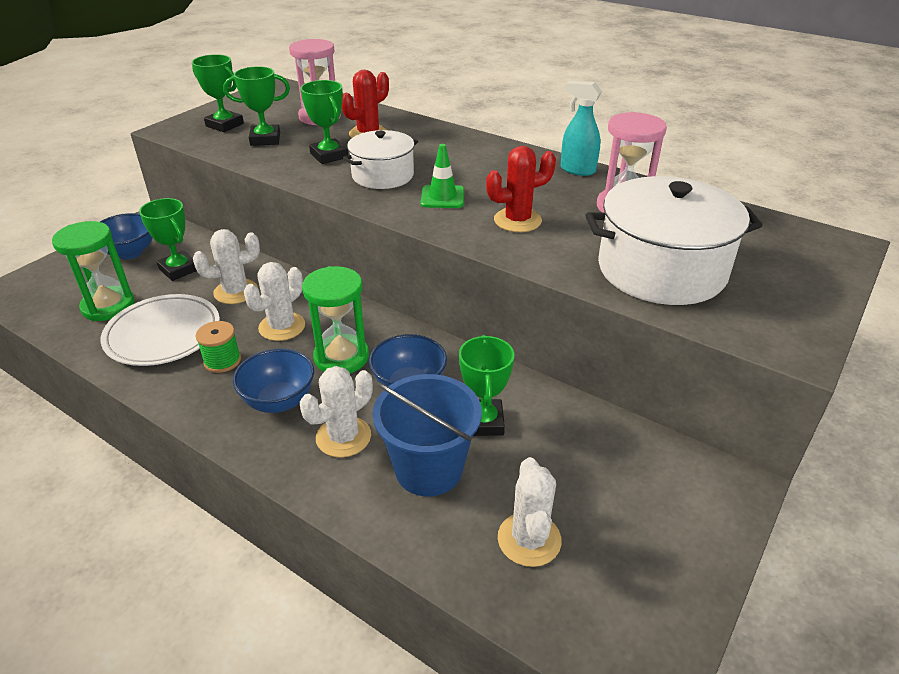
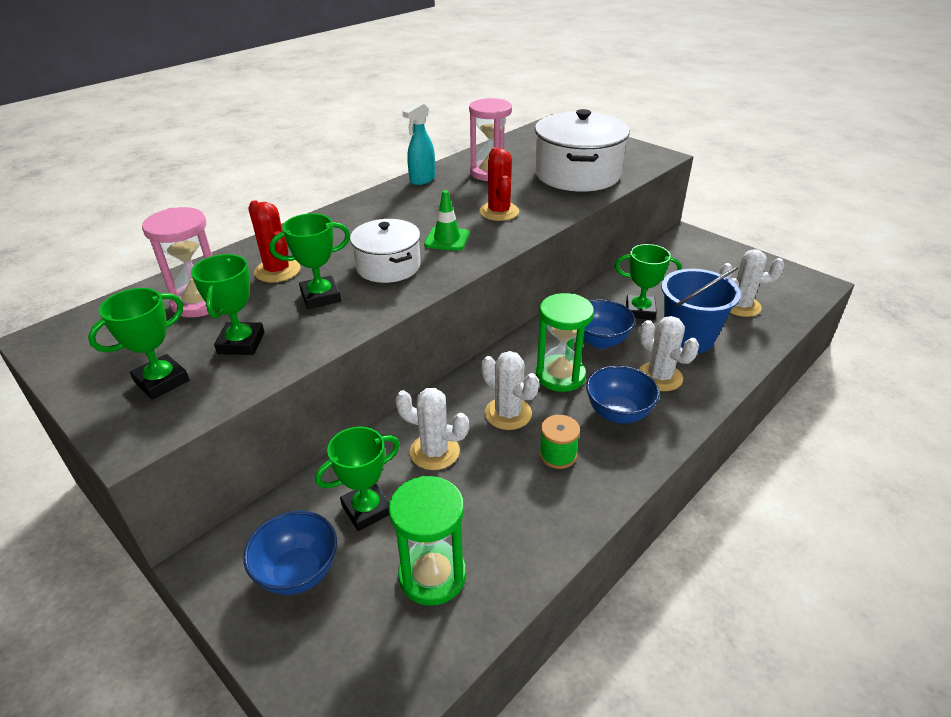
camera: 80 degrees left, 0 degrees up
white plate [101,294,220,366] -> none
white cactus [193,229,260,304] -> white cactus turned 60 degrees counterclockwise [395,388,469,470]

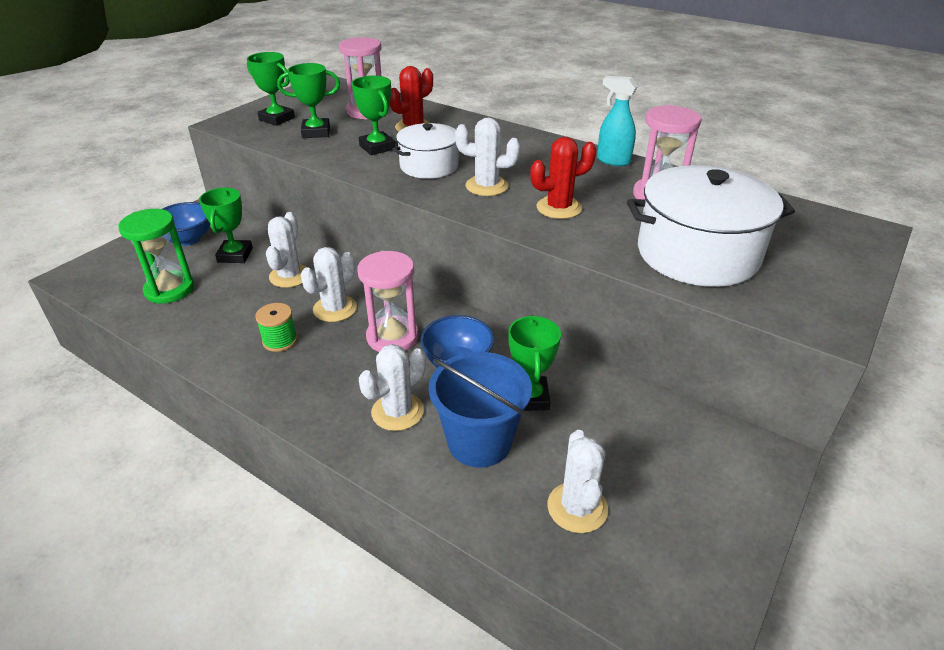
camera: 80 degrees right, 0 degrees up
green trophy [315,427,400,531] -> green trophy turned 45 degrees clockwise [199,188,253,263]
green traffic cone [424,190,470,251] -> white cactus [455,117,520,196]
green hourglass [536,293,594,392] -> pink hourglass [357,251,419,352]
blue bowl [586,366,660,424] -> none

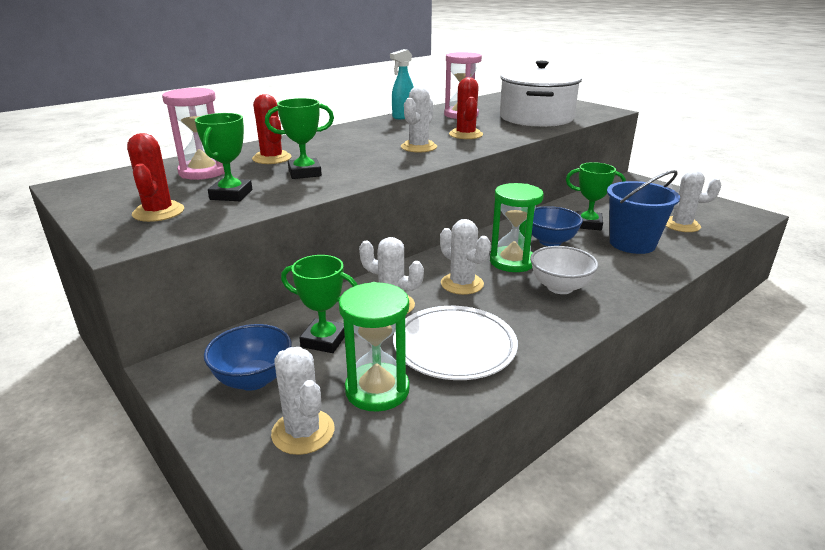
camera: 75 degrees left, 10 degrees down
green trophy [247,52,295,126] -> red cactus [127,133,184,222]
green spool [255,303,298,352] -> none
pink hourglass [357,251,419,352] -> green hourglass [490,183,544,272]
white cactus [359,344,426,431] -> white cactus moved to [271,347,334,455]
white pot [392,123,459,179] -> none
none -> white plate [393,306,518,380]
none -> white bowl [530,246,598,294]

